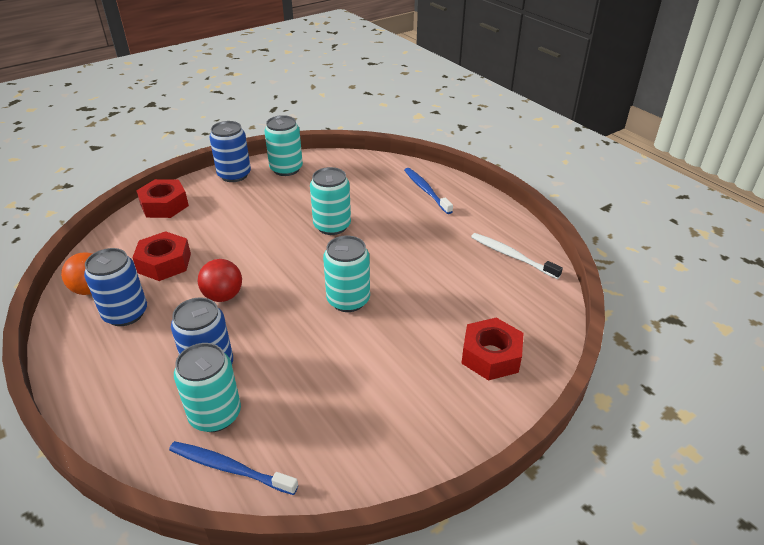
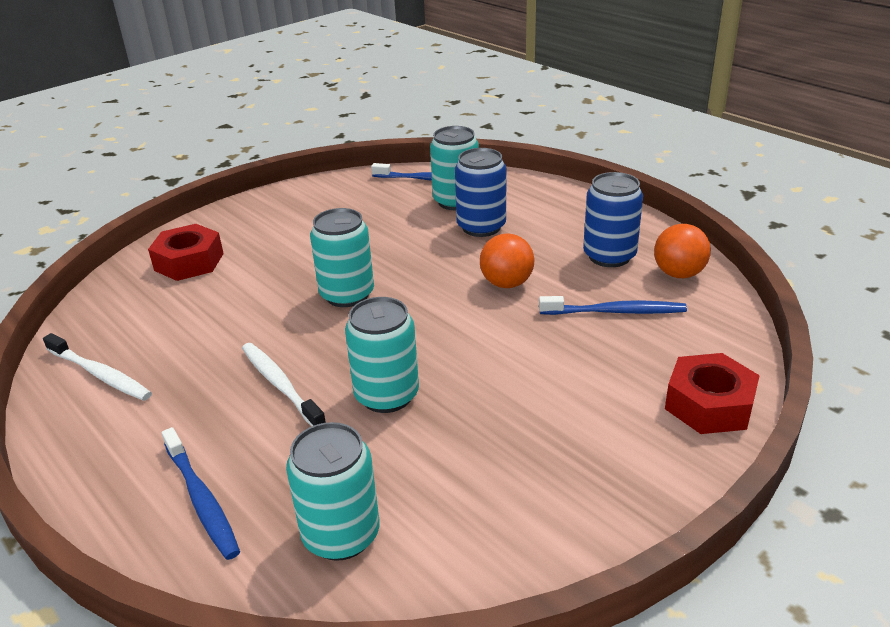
camera: 175 degrees right, 5 degrees down
red nut [132,231,191,281] -> blue toothbrush [539,296,687,315]
red ball [198,259,242,302] -> orange ball [480,233,534,288]
blue can [209,121,251,182] -> none
turquoise can [264,115,303,176] -> turquoise can moved to [286,422,379,561]
none -> white toothbrush [242,343,326,426]

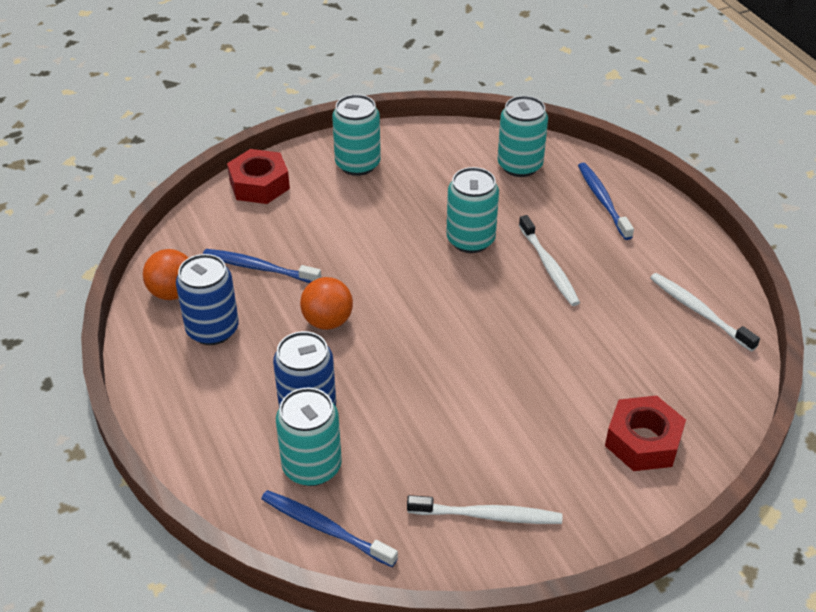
camera: 165 degrees left, 10 degrees up
turquoise can [310,208,374,307] -> turquoise can moved to [332,94,381,176]
none -> white toothbrush [407,495,562,524]

